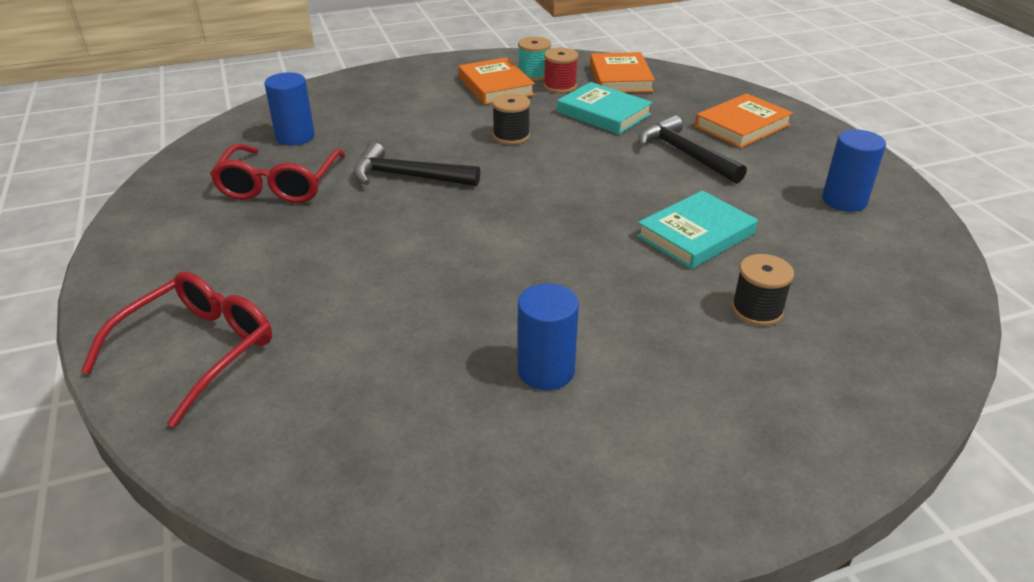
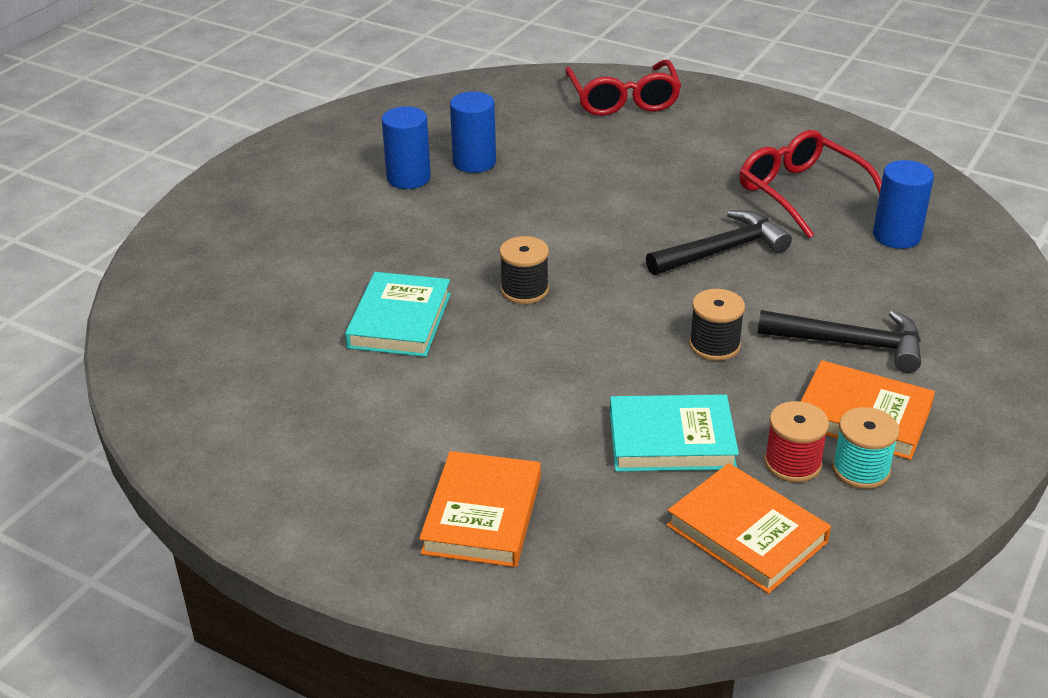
camera: 140 degrees right, 0 degrees up
black hammer [639,115,747,184] -> black hammer moved to [758,310,921,373]
black spool [732,254,794,326] -> black spool moved to [499,236,549,304]
blue cylinder [822,129,886,212] -> blue cylinder moved to [450,92,496,173]

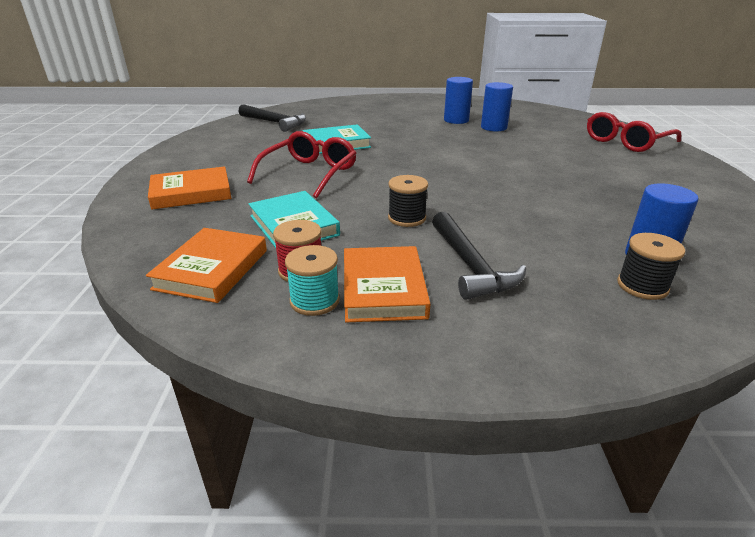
camera: 60 degrees right, 5 degrees down
black spool [499,236,549,304] -> black spool moved to [617,233,685,300]
black hammer [646,210,792,275] -> black hammer moved to [239,104,306,132]
red glasses [739,130,882,238] -> red glasses moved to [247,131,356,198]

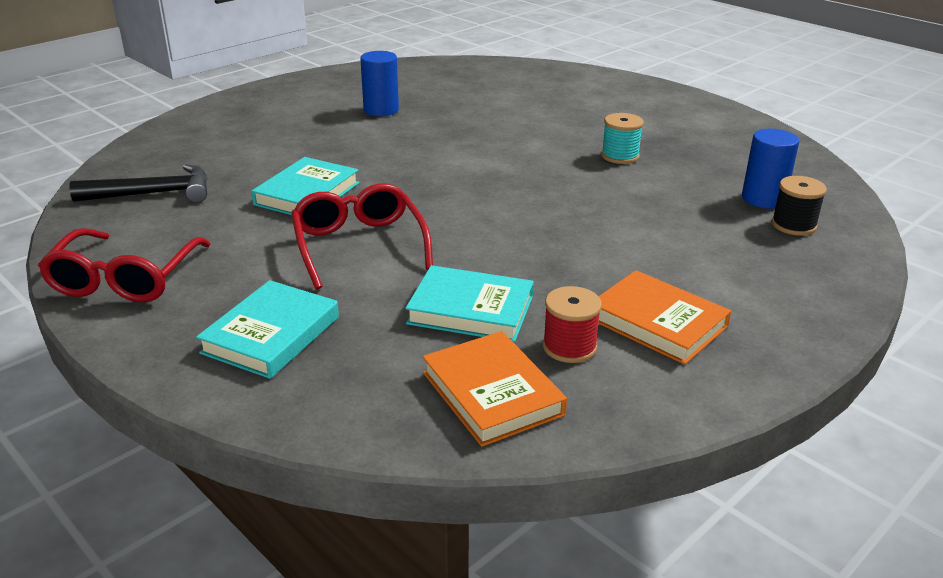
camera: 45 degrees left, 0 degrees up
orange book [148,166,231,209] -> turquoise book [196,280,339,379]
turquoise spool [285,245,340,316] -> turquoise spool moved to [601,113,644,164]
black spool [388,175,428,227] -> none
black hammer [432,211,526,300] -> none
blue cylinder [481,82,513,132] -> none
red glasses [587,112,681,152] -> red glasses moved to [38,228,210,302]

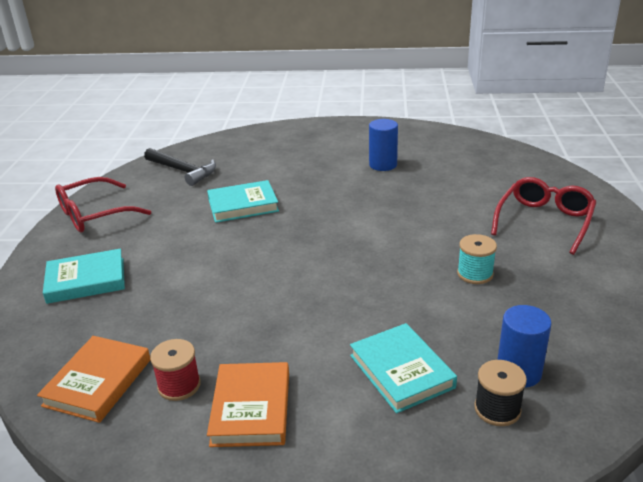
camera: 50 degrees right, 0 degrees up
red glasses [291,183,433,289] -> red glasses moved to [491,177,597,255]
turquoise book [405,265,534,342] -> turquoise book moved to [350,323,457,414]

